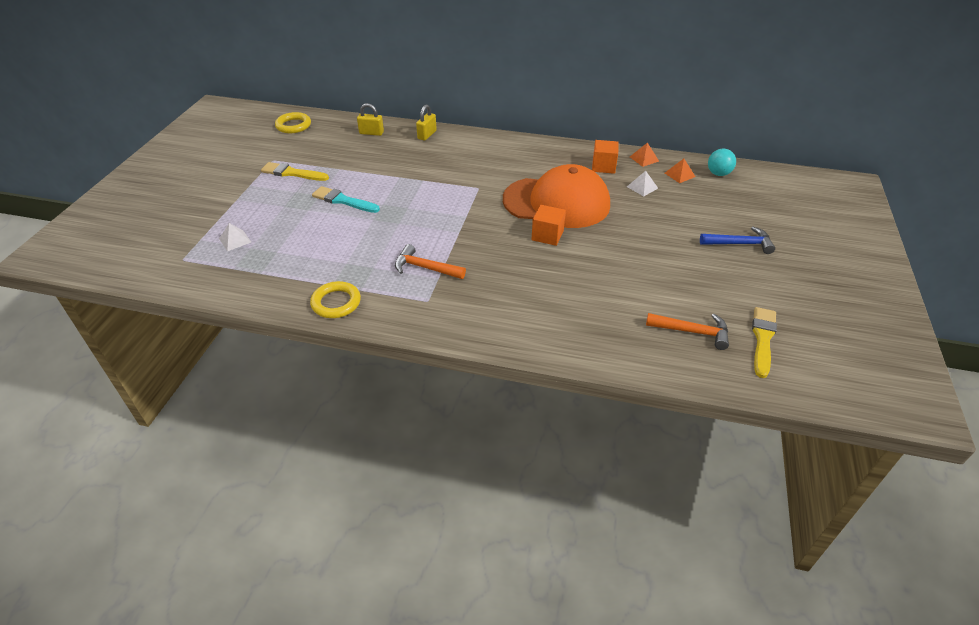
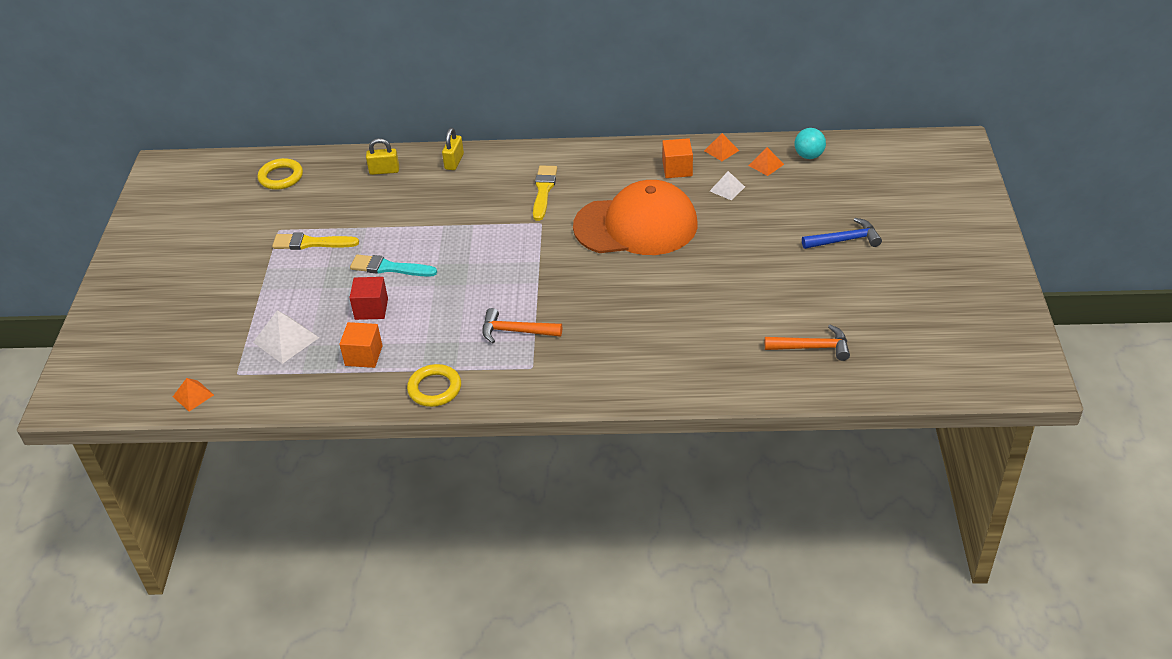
camera: 10 degrees left, 0 degrees up
white pyramid [219,223,251,251] -> white pyramid [253,310,319,364], size x1.64
orange cube [532,205,566,246] -> orange cube moved to [339,322,383,368]
yellow brush [752,307,777,378] -> yellow brush moved to [533,165,557,221]
none -> orange pyramid [173,378,214,411]
none -> red cube [349,277,388,320]

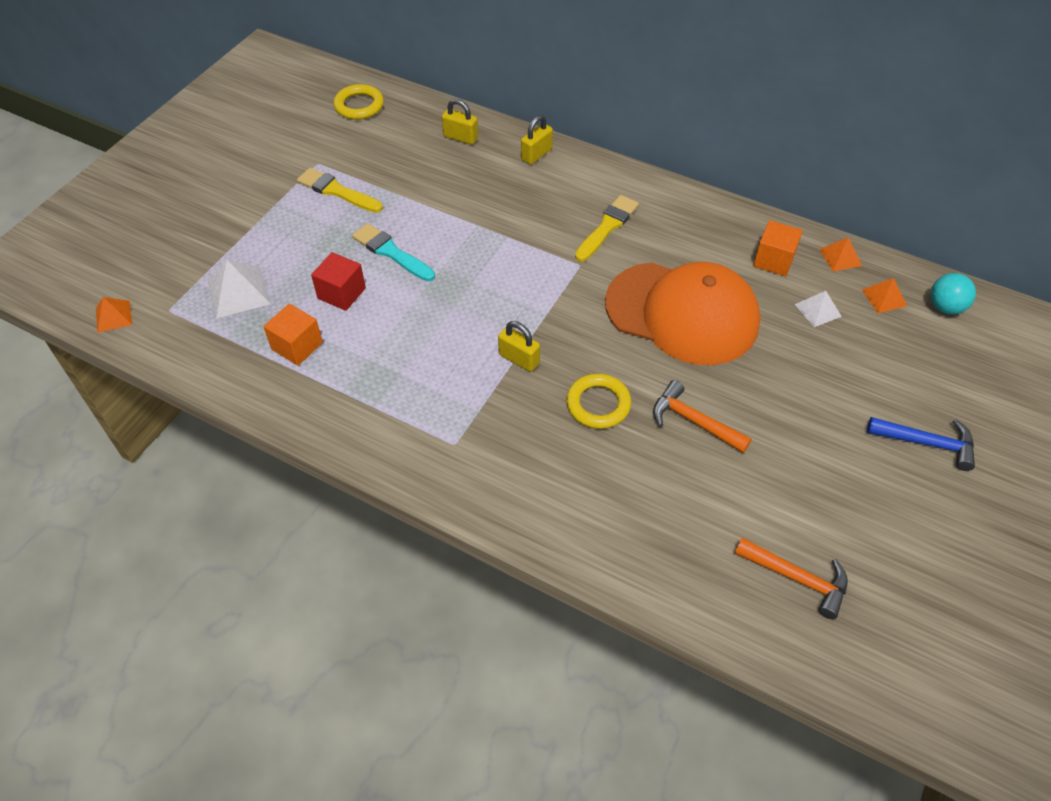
camera: 25 degrees right, 10 degrees up
yellow ring [407,364,461,407] -> yellow ring moved to [566,374,631,429]
orange hammer [482,308,562,343] -> orange hammer moved to [653,380,752,453]
none -> yellow padlock [498,321,540,372]

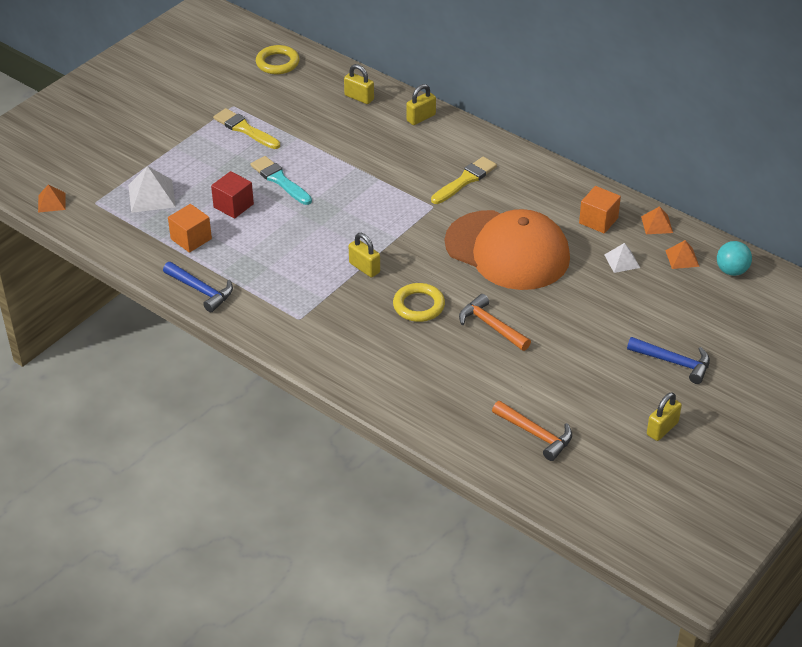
camera: 10 degrees right, 10 degrees down
none -> blue hammer [163,262,233,312]
none -> yellow padlock [647,392,682,441]

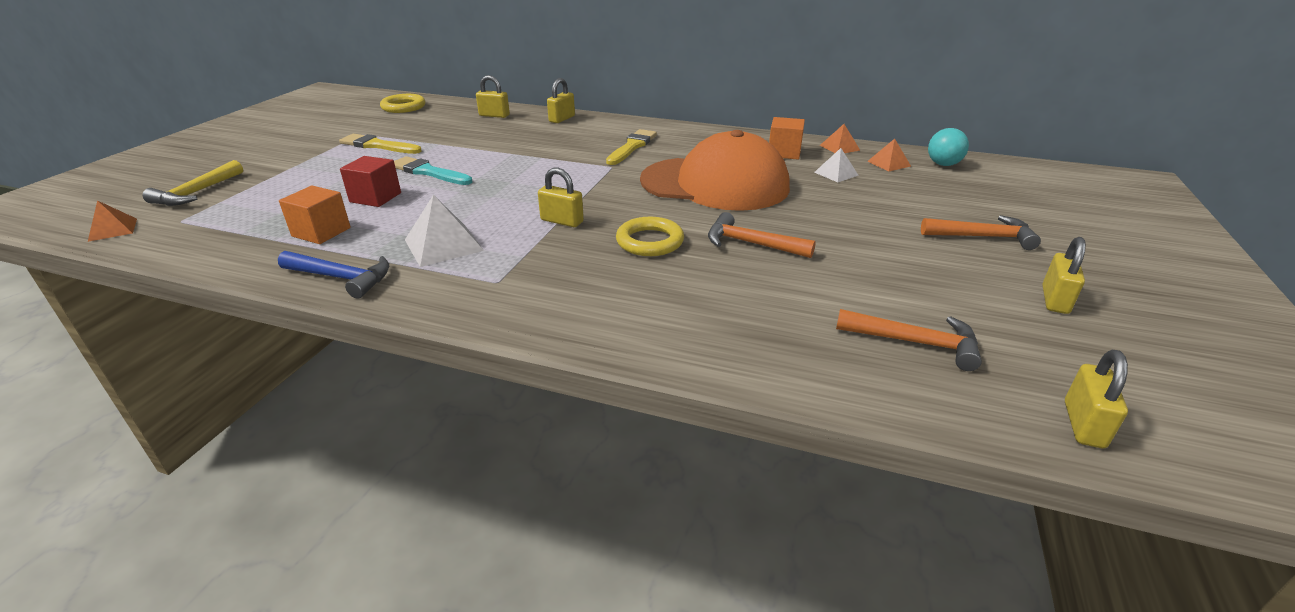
camera: 20 degrees left, 10 degrees down
white pyramid [128,166,176,213] -> white pyramid moved to [405,195,484,267]
blue hammer [627,337,710,384] -> orange hammer [921,215,1041,250]
none -> yellow hammer [143,160,243,206]
none -> yellow padlock [1065,350,1128,448]

